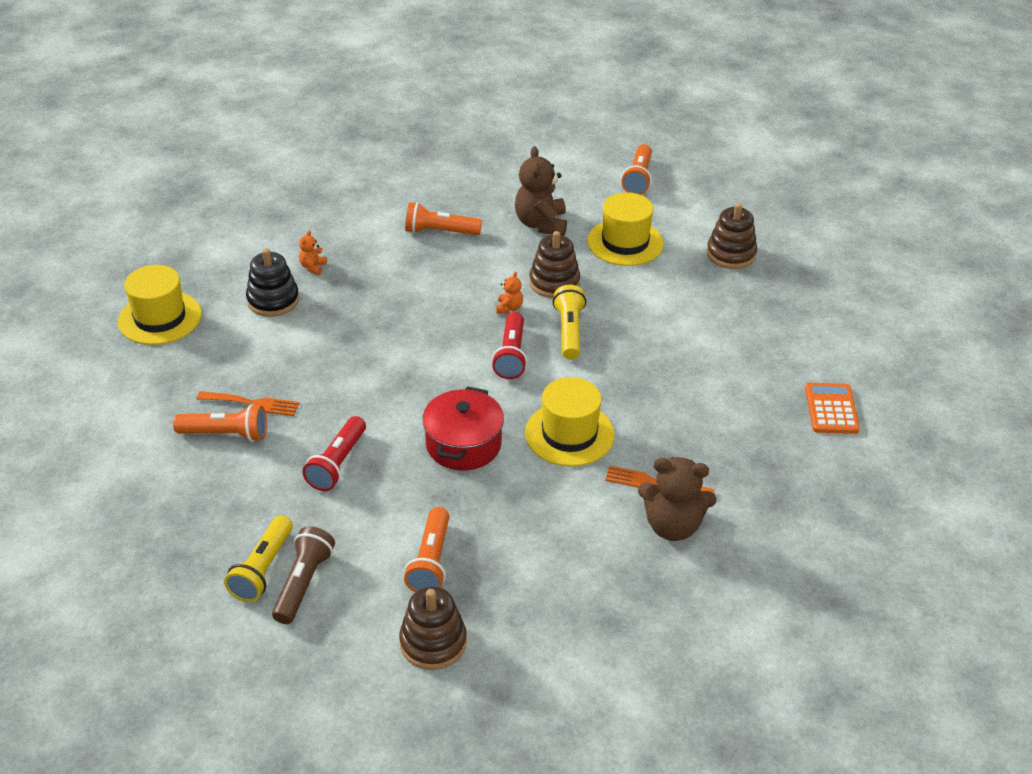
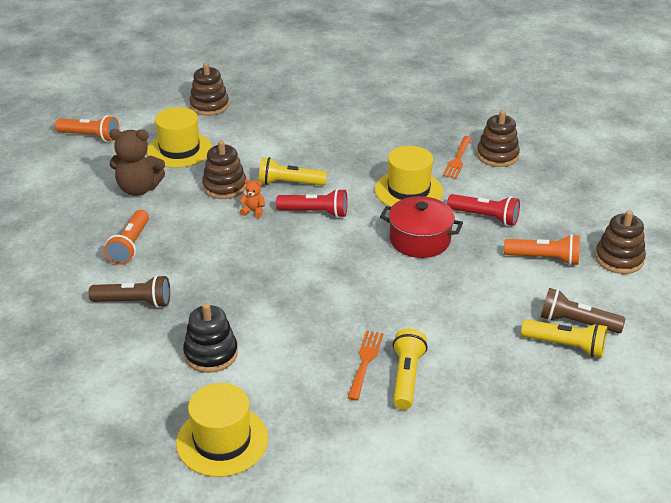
camera: 85 degrees left, 5 degrees down
orange flashlight [173,404,267,442] -> yellow flashlight [393,329,428,410]
orange teddy bear [299,230,327,275] -> none
red flashlight [302,416,366,491] -> red flashlight moved to [447,194,520,226]
brown teddy bear [638,457,717,541] -> brown stacking toy [477,110,520,167]
orange calculator [805,383,860,434] -> none
none -> brown flashlight [88,275,170,308]

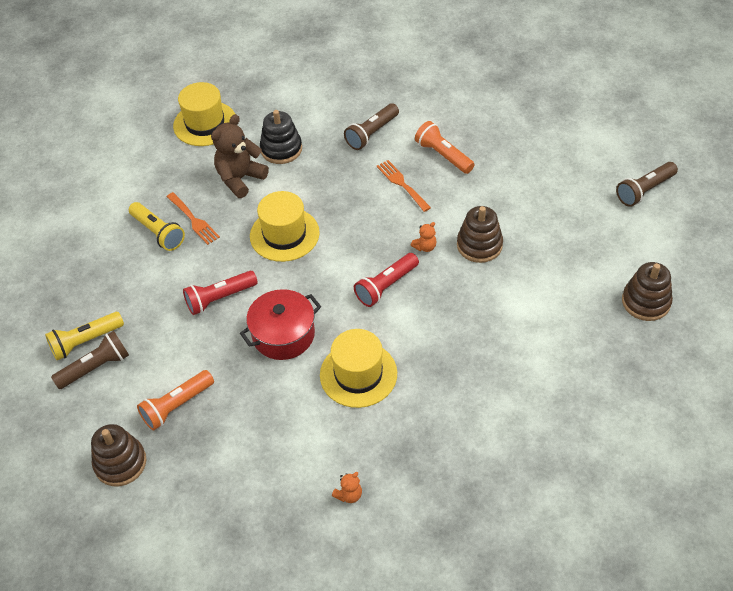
camera: 130 degrees right, 15 degrees up
orange flashlight [55,115,119,142] -> brown flashlight [616,162,678,207]
brown teddy bear [109,129,165,196] -> brown teddy bear moved to [211,114,269,198]
yellow hat [147,107,212,168] -> yellow hat moved to [250,191,320,262]
yellow flashlight [259,157,327,186] -> none
orange fork [443,136,472,179] -> orange fork moved to [377,160,431,212]
red flashlight [447,194,520,226] -> red flashlight moved to [183,271,258,315]
brown stacking toy [477,110,520,167] -> orange teddy bear [332,472,362,503]

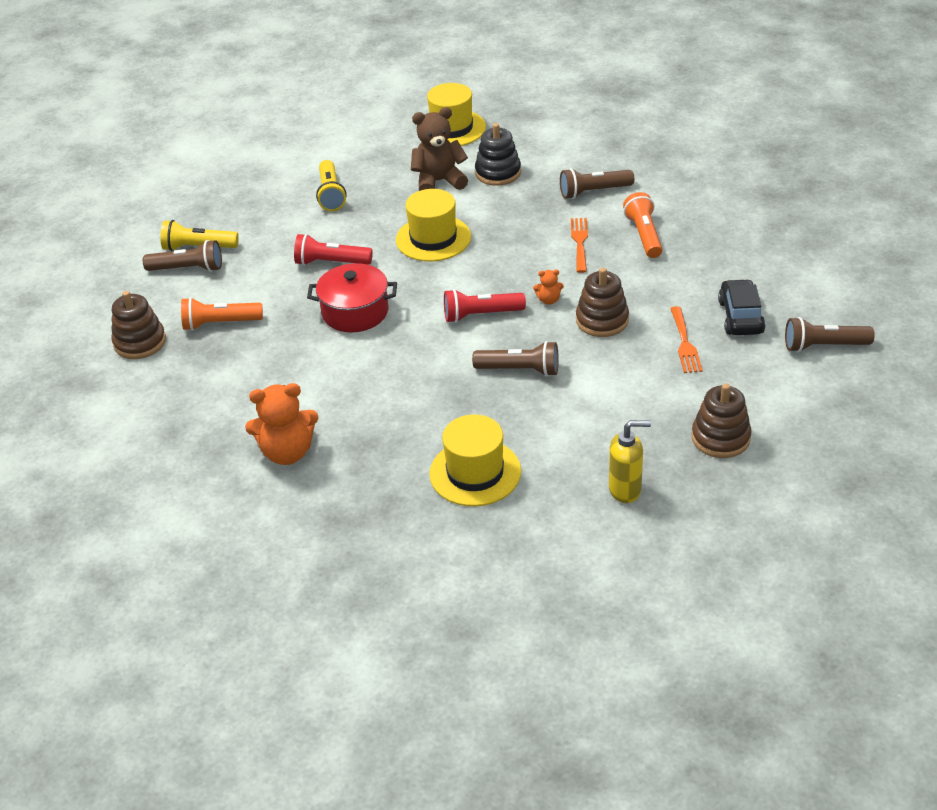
camera: 35 degrees right, 10 degrees down
orange fork [167,192,220,245] -> orange fork moved to [670,306,703,373]
yellow hat [320,329,397,408] -> yellow hat moved to [429,415,521,506]
orange teddy bear [332,472,362,503] -> orange teddy bear [245,383,319,465], size x2.14
none -> brown flashlight [472,341,559,376]
none -> yellow soap dispenser [609,420,651,503]
none -> black car [718,279,765,335]

